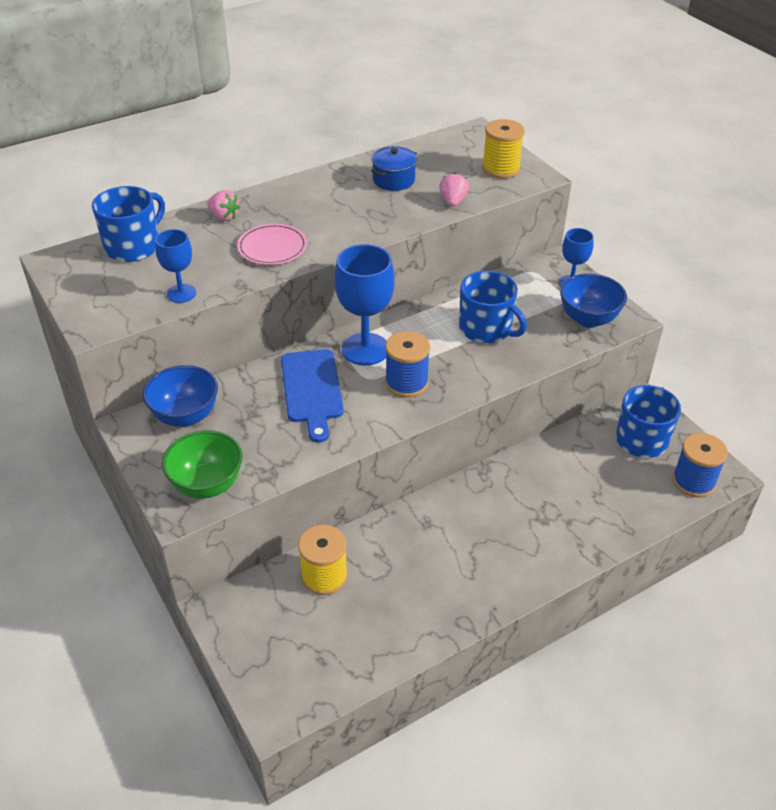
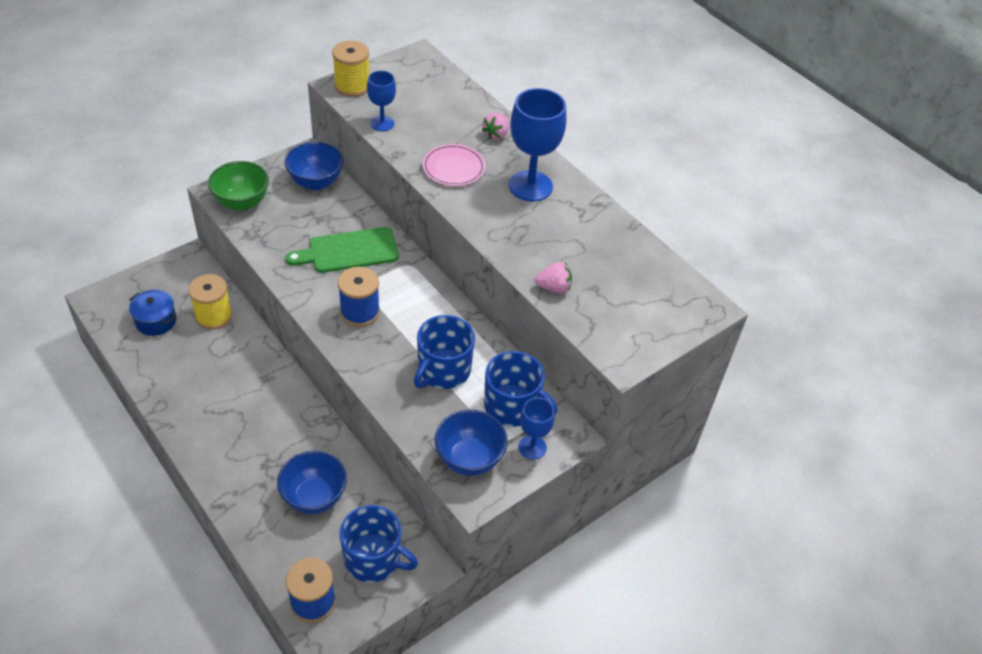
camera: 80 degrees right, 5 degrees up
blue mug [92,186,165,262] -> blue mug moved to [484,351,557,427]
blue cutting board [281,349,344,443] -> green cutting board [286,227,399,273]
blue goblet [335,244,395,366] -> blue goblet moved to [509,88,566,202]
blue pot [371,146,417,191] -> blue pot moved to [129,290,176,336]
yellow spool [482,119,525,179] -> yellow spool moved to [332,41,369,97]
none -> blue bowl [277,451,347,514]

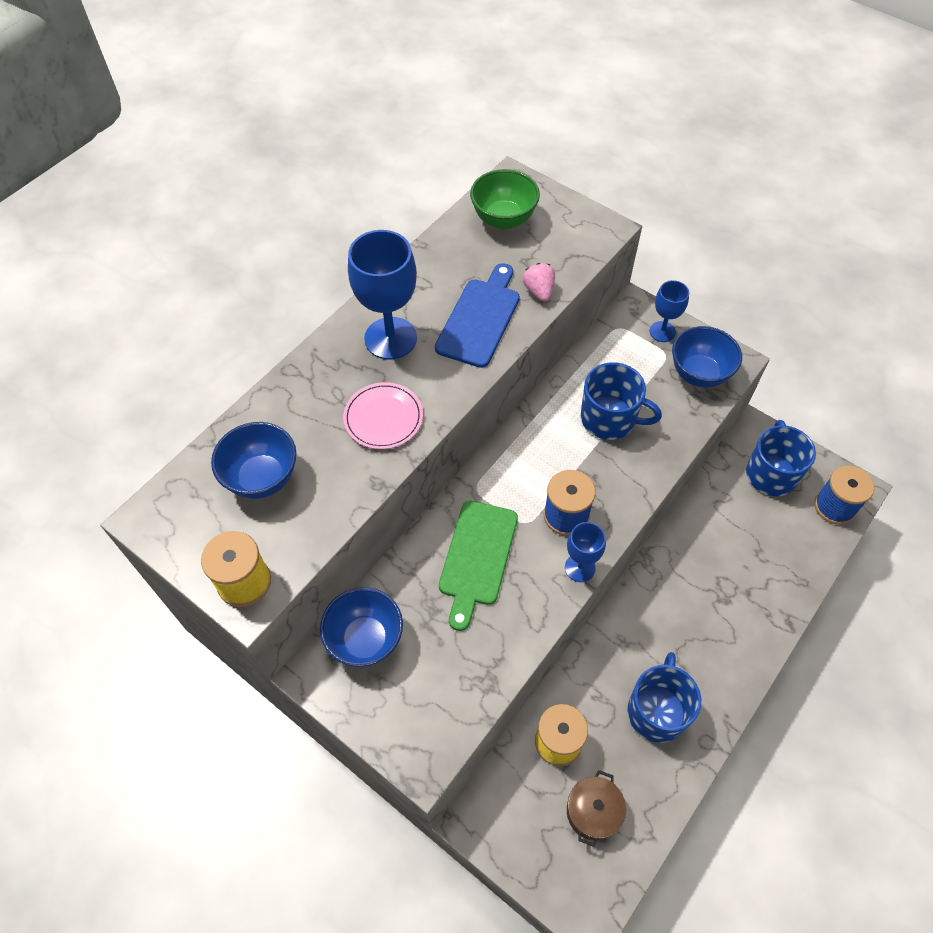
camera: 100 degrees left, 10 degrees up
blue pot [129,290,176,336] -> brown pot [567,770,626,847]
green bowl [208,161,269,211] -> green bowl moved to [470,169,540,229]
blue bowl [277,451,347,514] -> blue bowl moved to [211,422,296,499]
green cutting board [286,227,399,273] -> green cutting board turned 45 degrees clockwise [439,501,518,631]
blue goblet [367,71,396,132] -> blue goblet moved to [565,522,606,582]
pink strawberry [482,112,509,140] -> none
blue mug [484,351,557,427] -> blue mug moved to [627,652,701,743]
none -> blue cutting board [435,263,520,368]

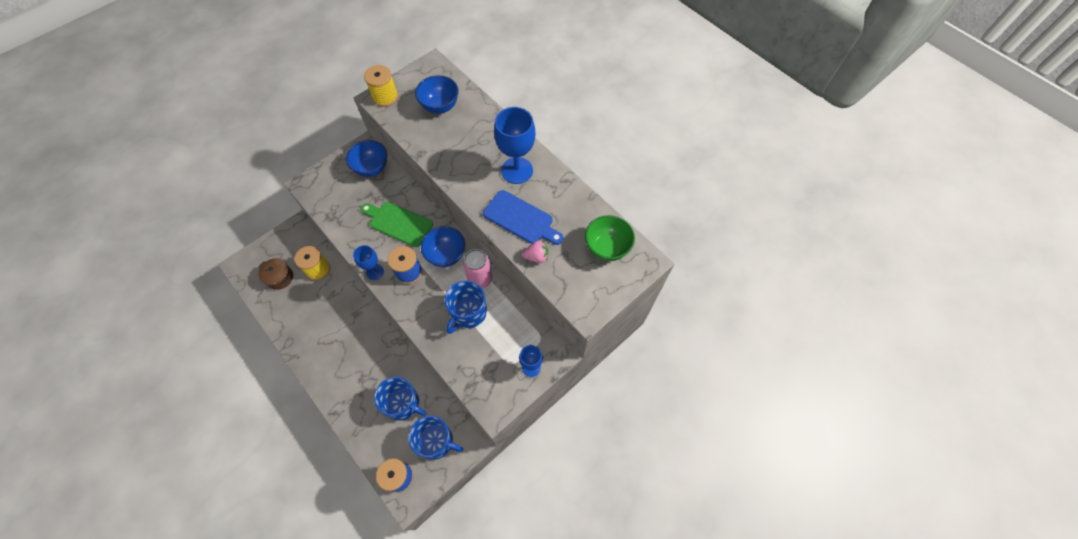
camera: 100 degrees right, 5 degrees up
pink plate [343,382,423,449] -> none
blue mug [627,652,701,743] -> blue mug moved to [374,377,426,421]
blue bowl [672,326,742,388] -> blue bowl moved to [421,226,465,267]
none -> pink can [463,249,492,289]

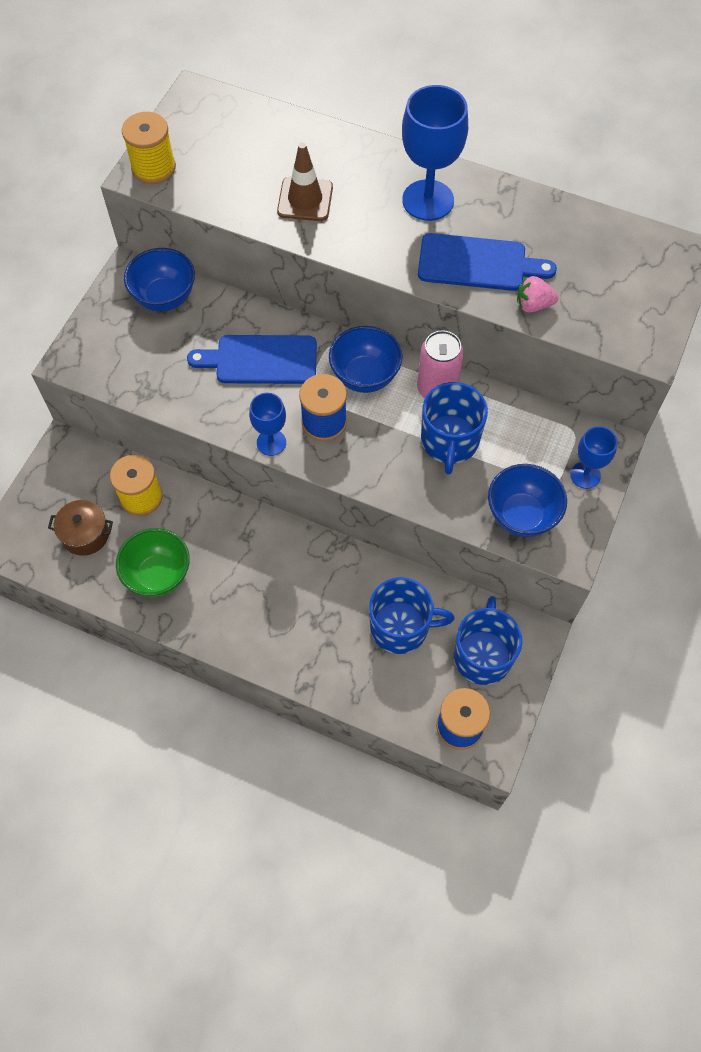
camera: 25 degrees left, 0 degrees up
green cutting board [361,202,433,247] -> blue cutting board [187,335,317,384]
blue mug [408,416,463,460] -> blue mug turned 75 degrees counterclockwise [454,596,522,685]
blue bowl [415,75,459,114] -> blue bowl moved to [488,464,567,537]
pink strawberry [522,241,548,263] -> pink strawberry turned 150 degrees counterclockwise [517,276,559,313]
green bowl [585,215,635,261] -> green bowl moved to [116,528,190,597]
none -> brown traffic cone [277,143,333,221]

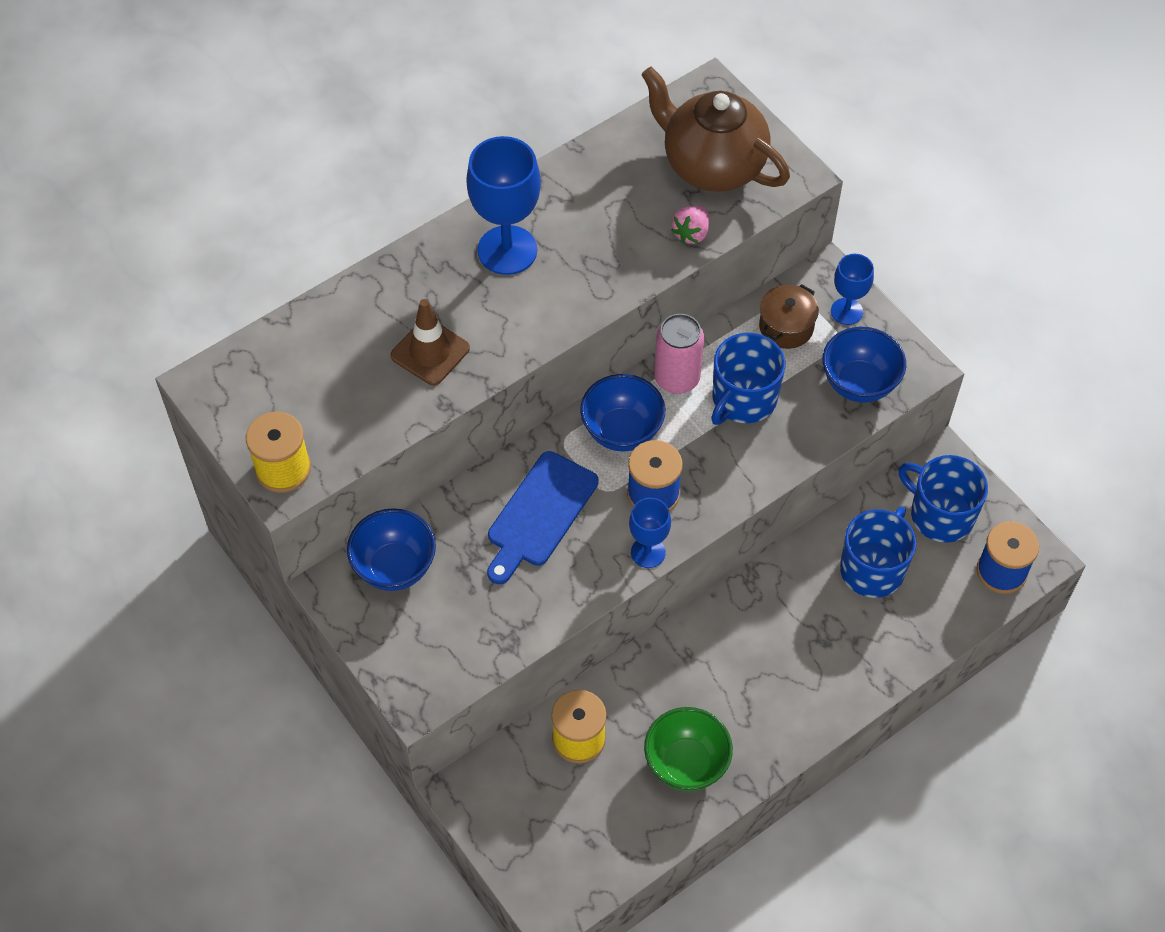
camera: 60 degrees left, 5 degrees down
brown pot [48,500,113,555] -> brown pot moved to [759,284,819,349]
blue cutting board [418,233,557,291] -> none
blue mug [421,382,488,475] -> blue mug turned 90 degrees clockwise [711,333,785,425]
none -> brown teapot [641,67,790,192]

